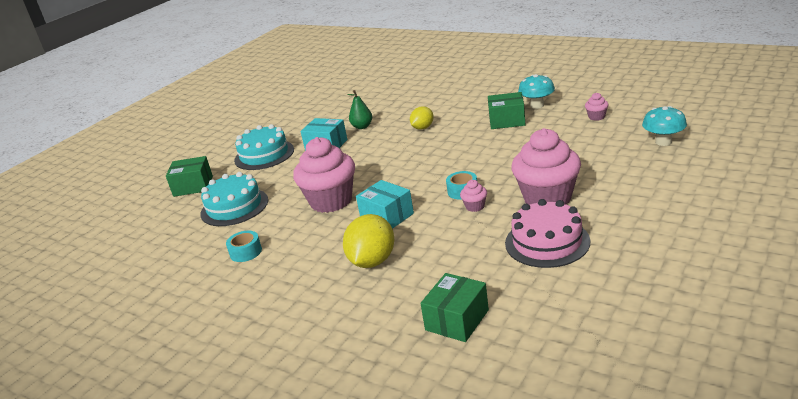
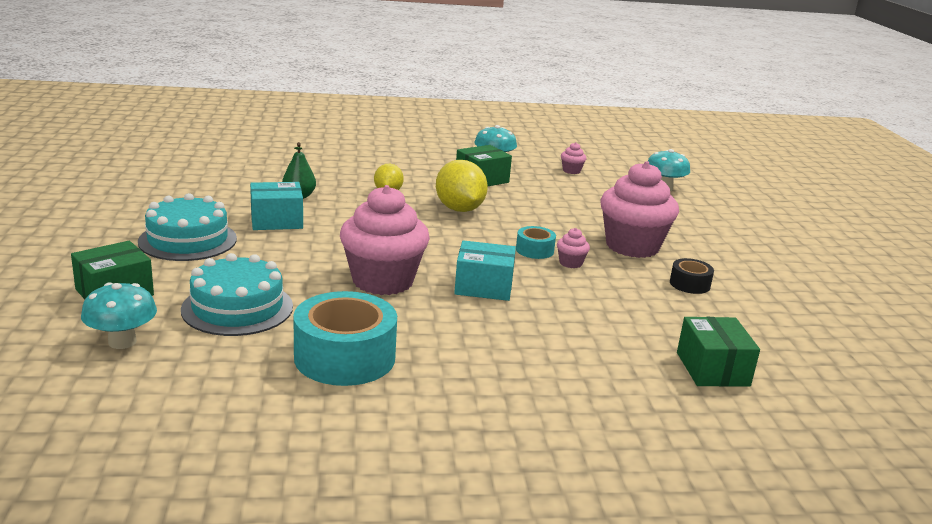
camera: 45 degrees left, 5 degrees down
turquoise tape [226,231,262,262] -> turquoise tape [293,291,397,386], size x2.02
yellow lemon [343,214,394,268] -> yellow lemon moved to [436,160,488,212]
pink cake [505,199,590,268] -> black tape [670,258,714,294]
none -> turquoise mushroom [81,282,157,349]

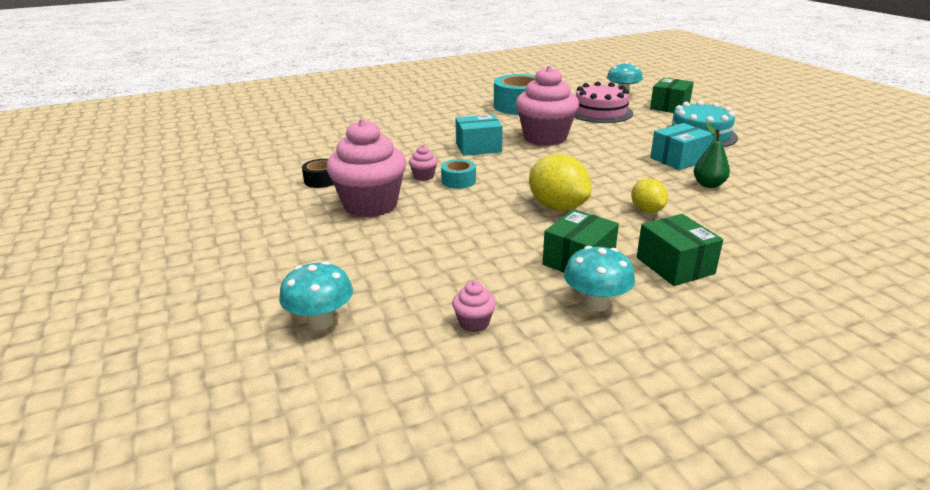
camera: 165 degrees right, 5 degrees up
turquoise cake [181,253,293,336] -> pink cake [574,81,633,123]
green box [677,317,760,387] -> green box moved to [637,214,723,286]

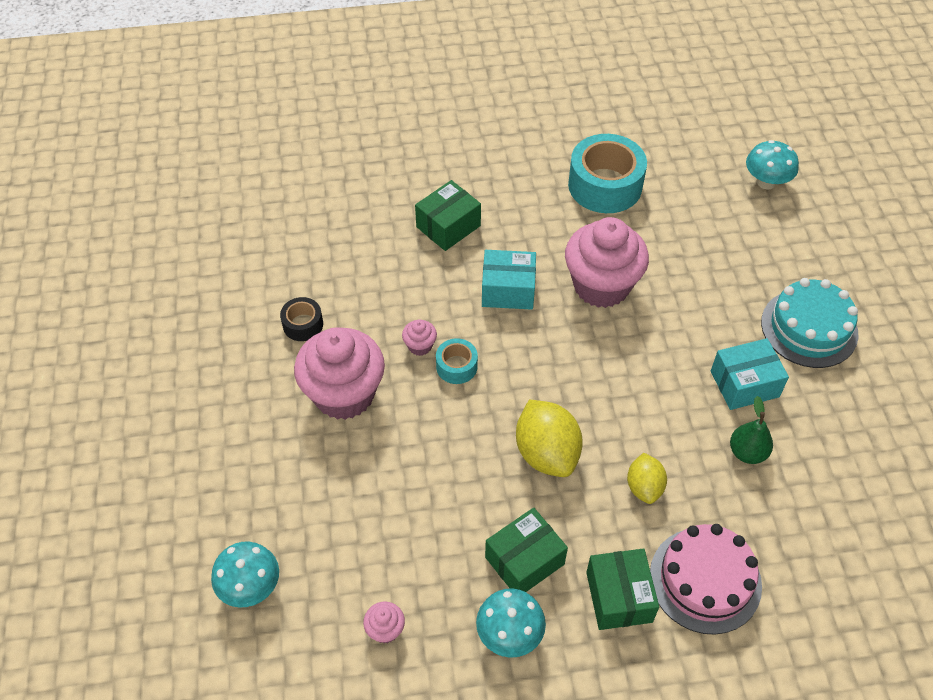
camera: 15 degrees right, 25 degrees up
pink cake [574,81,633,123] -> pink cake moved to [650,524,762,635]
green box [650,78,694,113] -> green box moved to [415,180,481,251]

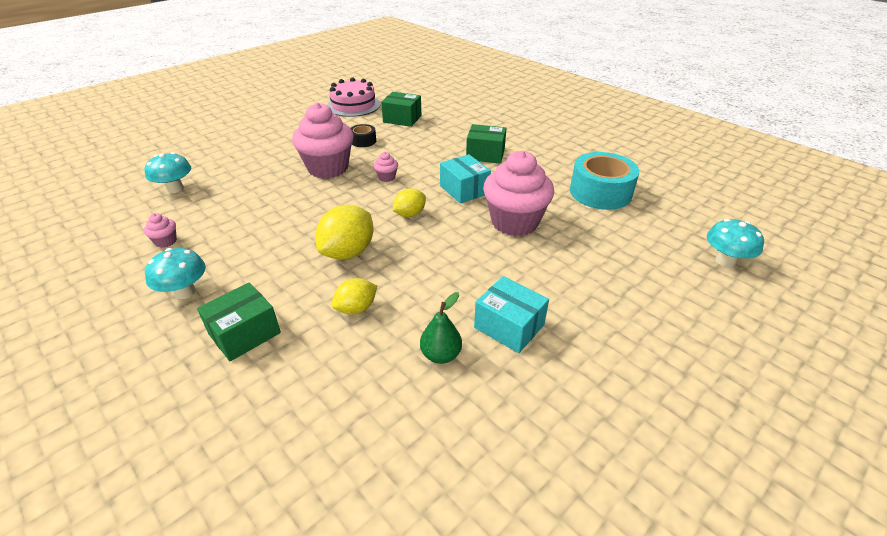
camera: 55 degrees right, 15 degrees down
turquoise tape [436,338,478,384] -> none
green box [485,508,568,592] -> green box moved to [381,92,421,127]
pink cake [650,524,762,635] -> pink cake moved to [327,78,380,117]
turquoise cake [761,278,858,368] -> none
none -> yellow lemon [393,188,426,217]

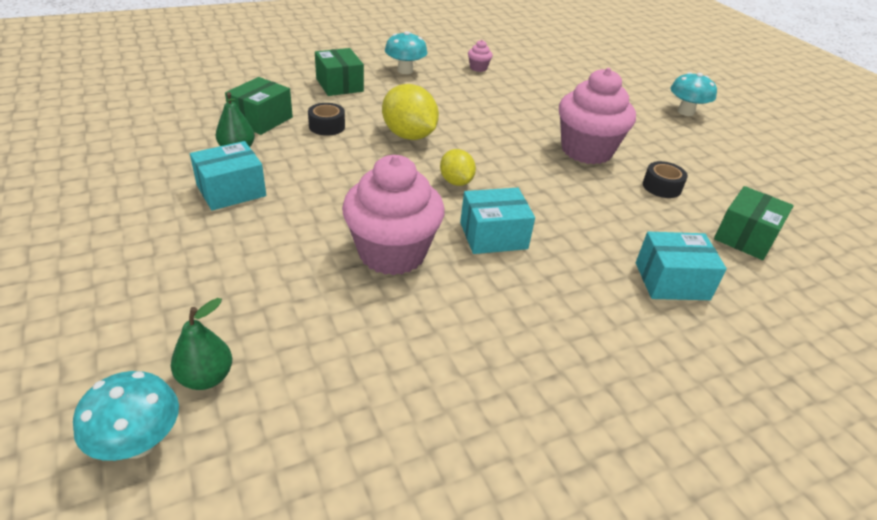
camera: 105 degrees right, 0 degrees up
turquoise mushroom [145,152,191,193] -> turquoise mushroom moved to [670,72,717,116]
pink cake [327,78,380,117] -> none
yellow lemon [332,278,377,314] -> black tape [308,103,345,136]
pink cupcake [374,152,398,182] -> none
green box [466,124,506,164] -> green box moved to [225,77,293,135]
turquoise tape [570,152,639,210] -> none
none -> green pear [171,298,232,390]
none -> turquoise box [636,232,727,300]

